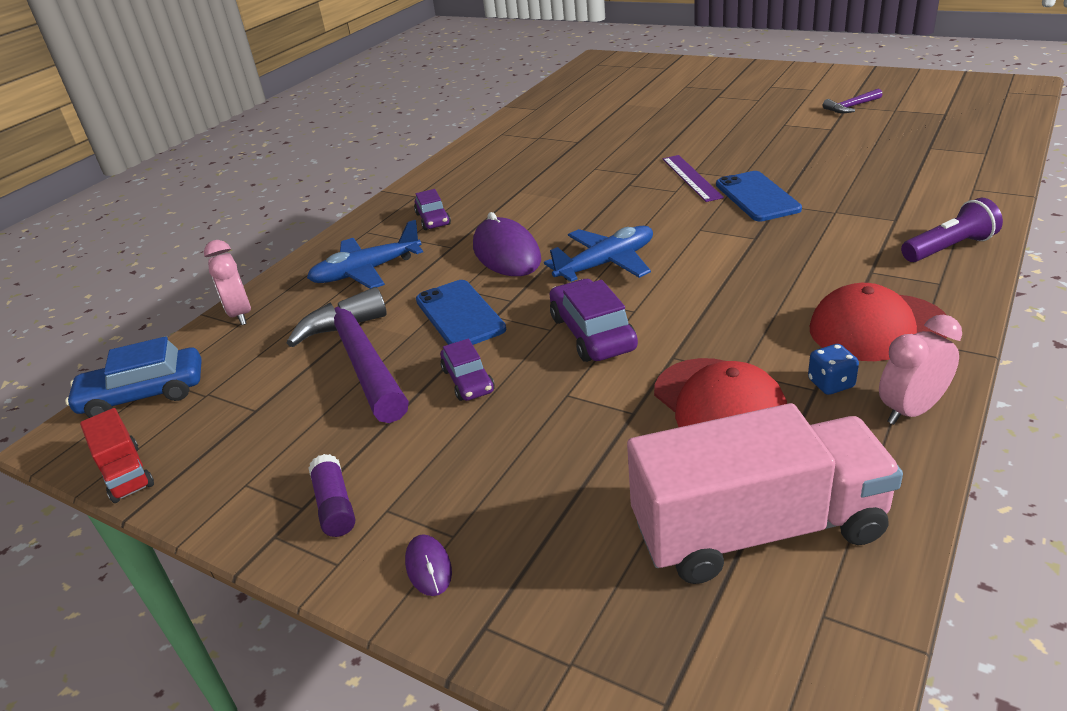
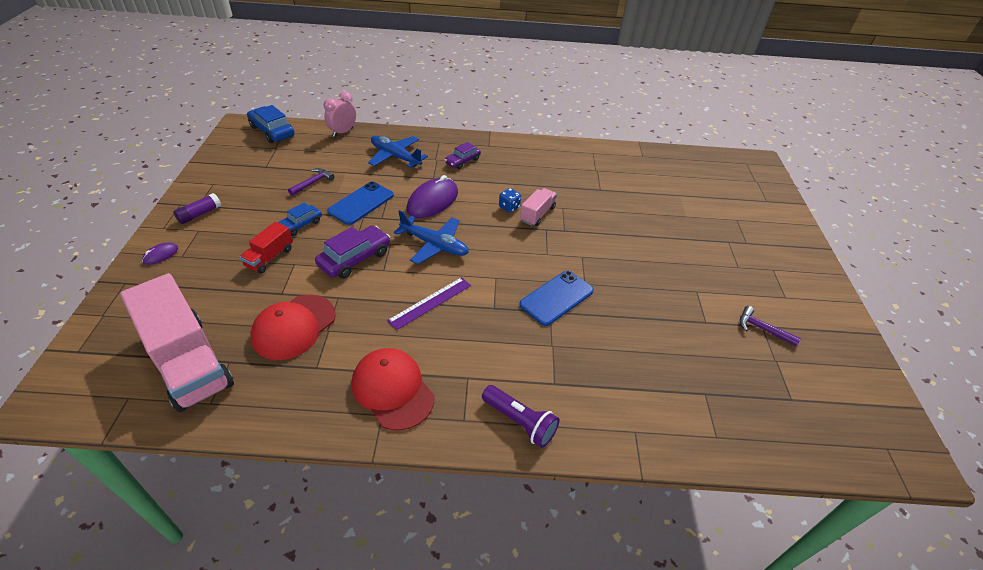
camera: 55 degrees right, 10 degrees up
red truck [80,408,154,503] -> red truck moved to [239,222,293,274]
purple hammer [287,287,409,423] -> purple hammer [288,168,334,196], size x0.45
purple car [440,339,495,401] -> blue car [278,203,322,236]
purple ruler [663,155,724,202] -> purple ruler moved to [387,277,471,330]
blue dice [808,344,859,395] -> blue dice moved to [499,188,521,213]
pink clock [879,315,962,425] -> none
none -> pink truck [520,188,557,226]

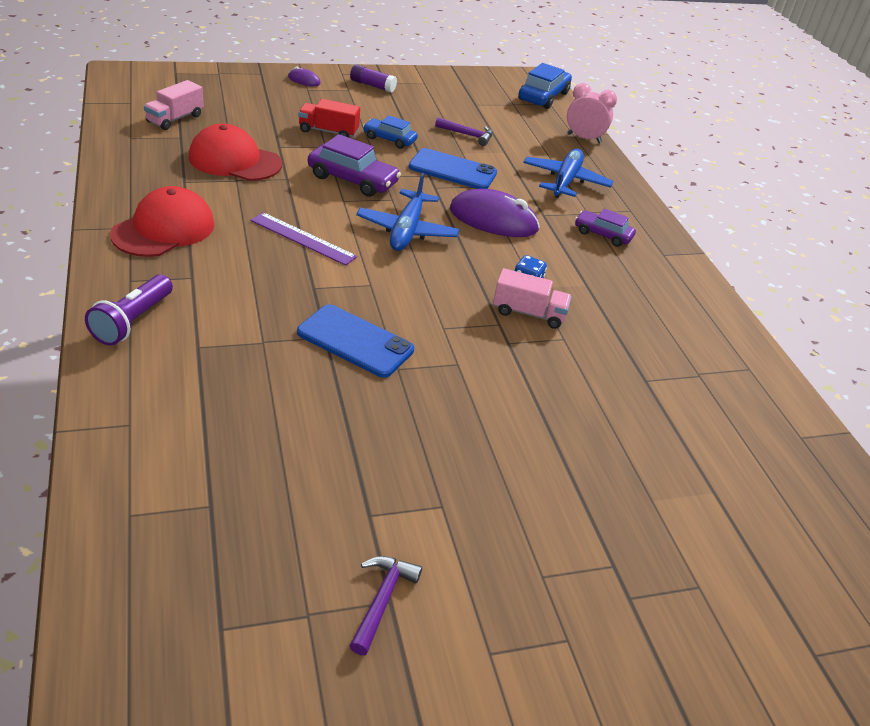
camera: 70 degrees right, 5 degrees down
pink truck [120,273,234,412] -> pink truck [144,80,204,130], size x0.48

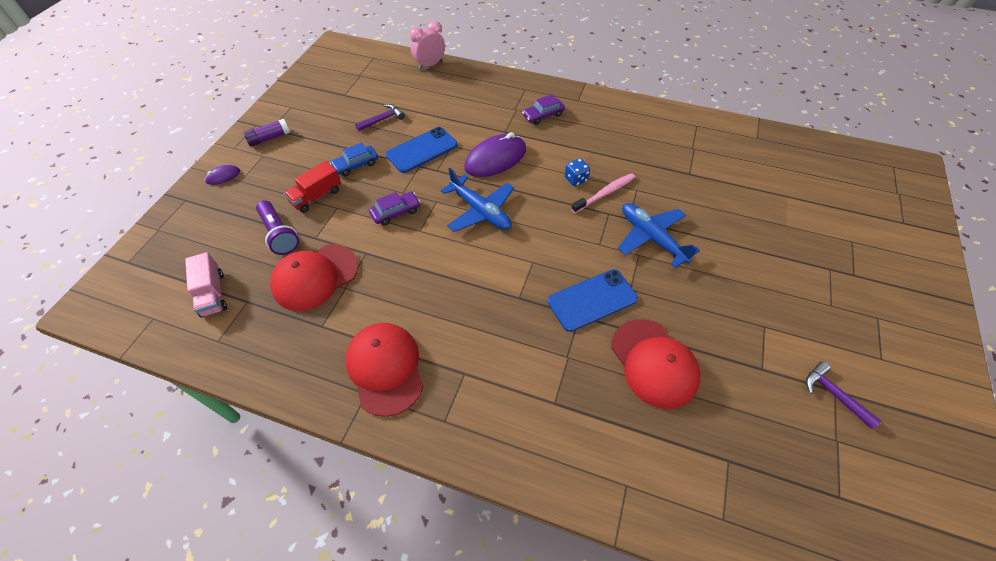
camera: 50 degrees left, 15 degrees up
purple flashlight [85,274,173,346] -> purple flashlight moved to [256,200,299,255]
purple ruler [250,212,357,266] -> none
purple car [308,134,401,197] -> purple car [369,192,420,226], size x0.63
pink truck [493,268,572,329] -> pink toothbrush [571,173,635,213]
blue car [518,63,572,109] -> none
blue plane [523,149,613,198] -> blue plane moved to [618,203,700,268]
none -> red cap [611,319,701,409]

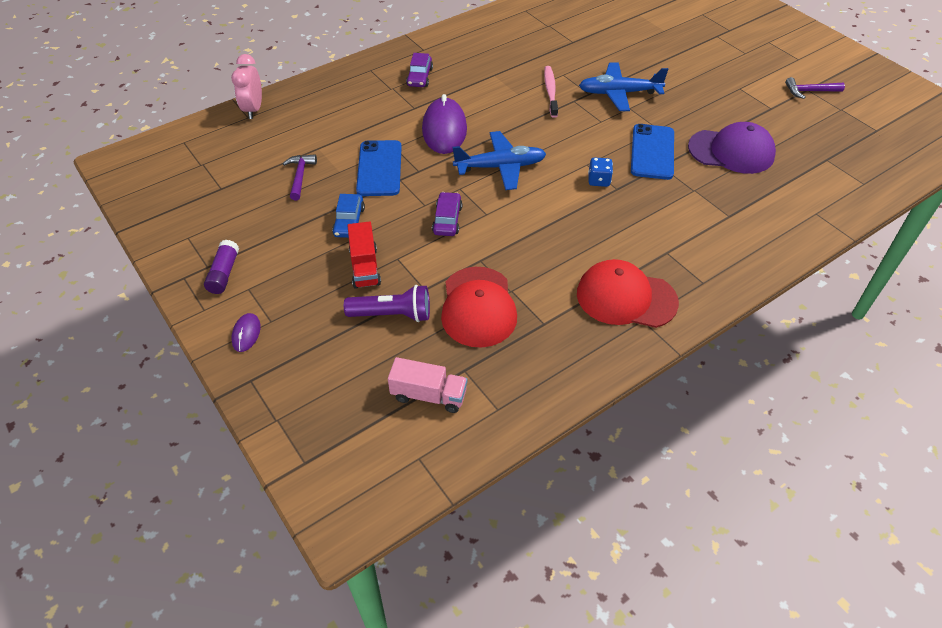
camera: 55 degrees left, 5 degrees down
blue dice [565,158,590,186] -> blue dice moved to [588,157,613,187]
red cap [611,319,701,409] -> purple cap [688,122,776,174]

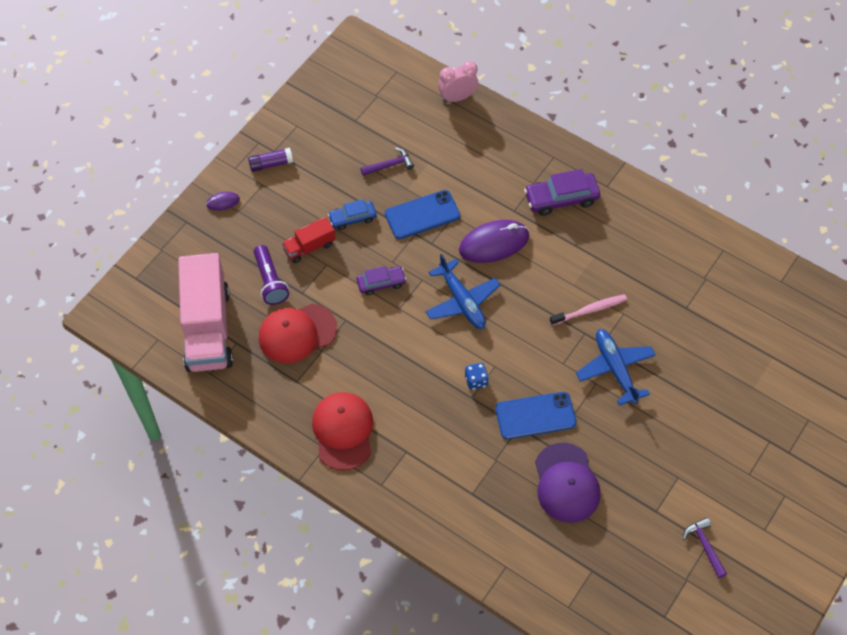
camera: 70 degrees right, 10 degrees up
pink truck [388,357,467,413] -> pink truck [178,253,233,372], size x2.08
purple car [406,53,433,87] -> purple car [524,169,600,216], size x1.58

